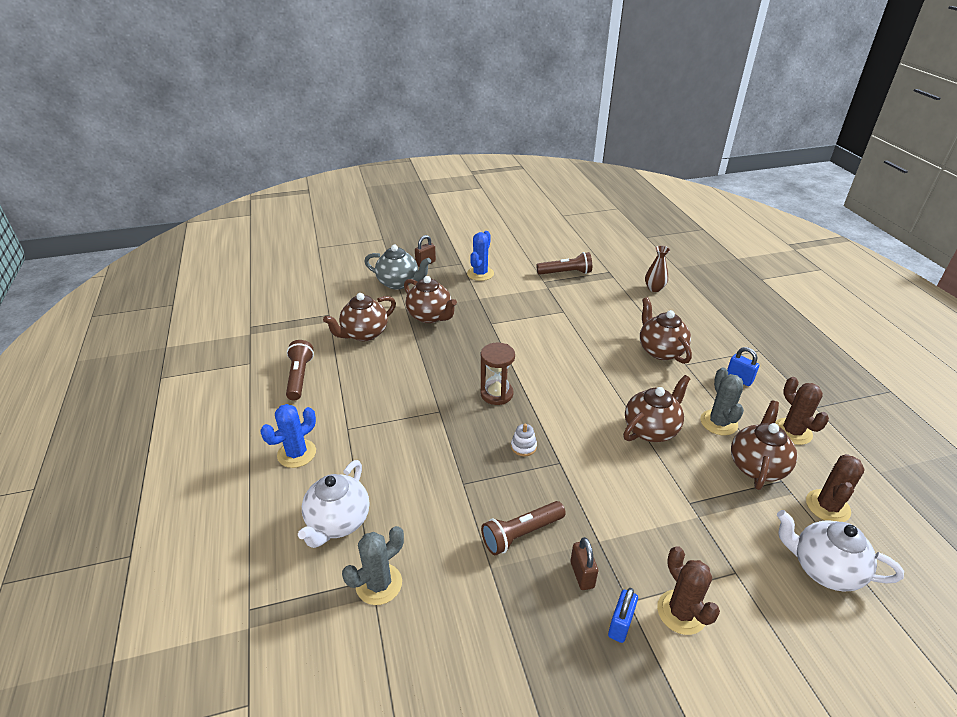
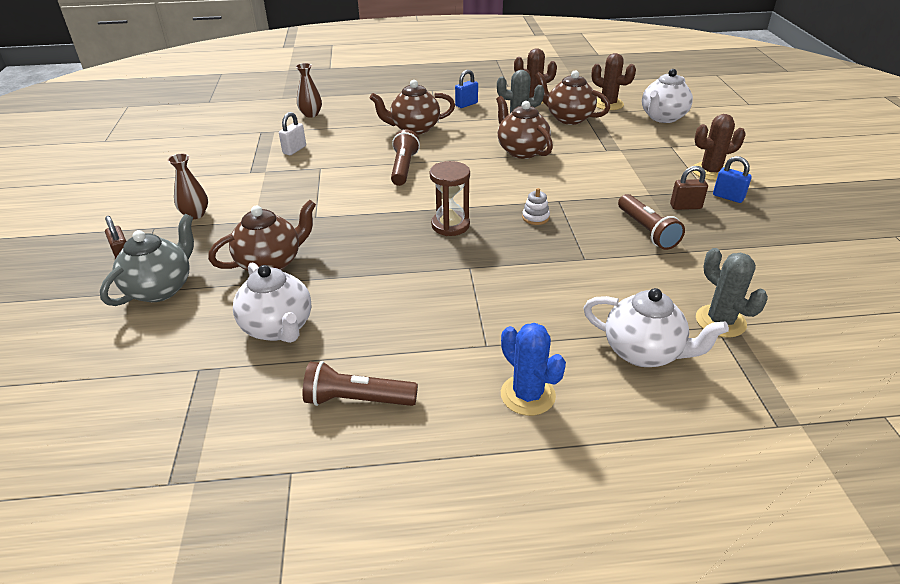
camera: 80 degrees left, 0 degrees up
brown teapot [323,293,396,341] -> white teapot [233,262,311,343]
blue cactus [467,231,494,281] -> brown vase [168,154,208,219]
brown flashlight [537,252,592,275] -> brown flashlight moved to [391,130,420,186]
none -> white padlock [279,112,306,155]

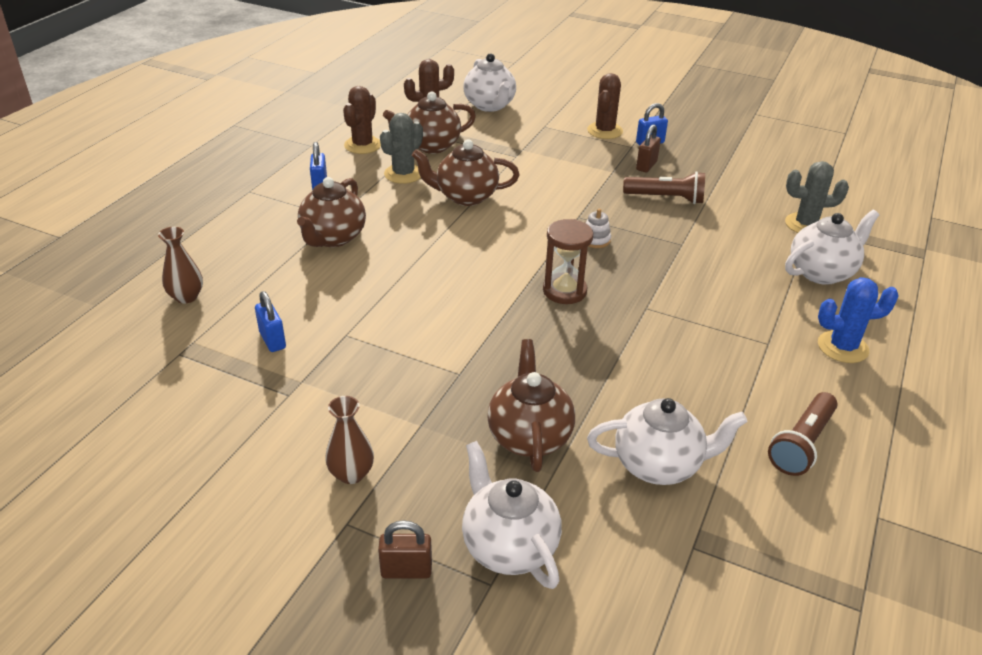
camera: 60 degrees left, 0 degrees up
grey teapot [100,214,194,306] -> white teapot [462,441,562,589]
white padlock [279,112,306,155] -> blue padlock [255,291,286,352]
brown flashlight [391,130,420,186] -> none

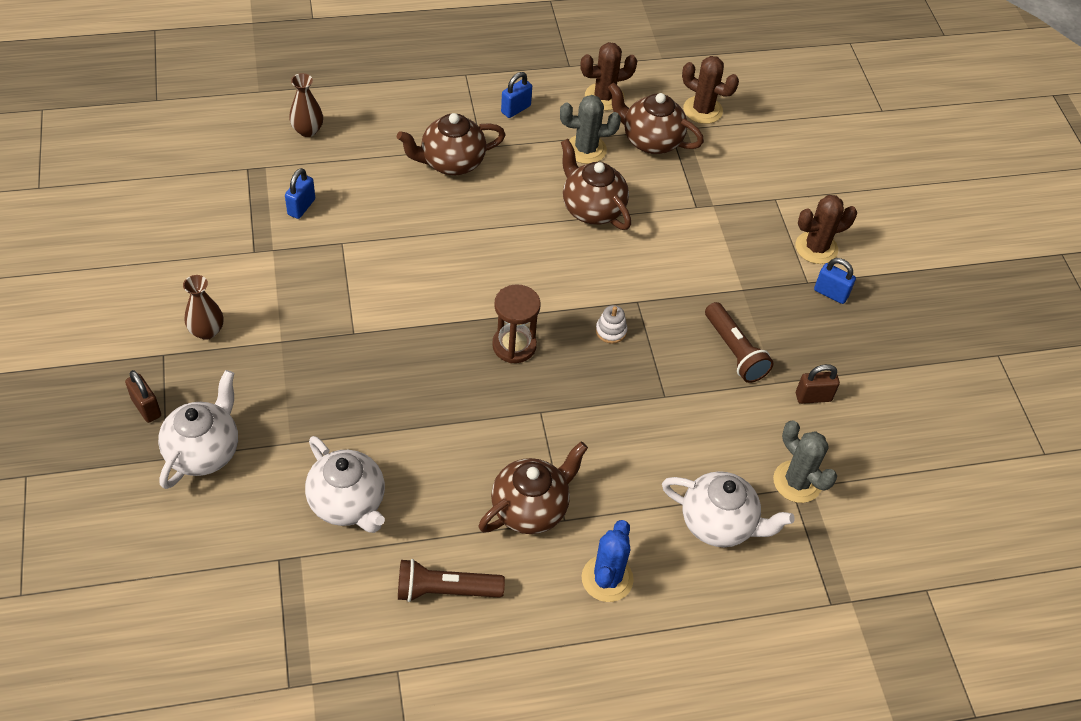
camera: 50 degrees right, 15 degrees up
white teapot [463,53,516,112] -> none
brown teapot [487,339,575,472] -> brown teapot moved to [478,442,588,534]
brown padlock [636,124,661,172] -> brown padlock moved to [796,364,840,404]
blue cactus [818,277,899,363] -> blue cactus turned 60 degrees clockwise [582,520,634,602]

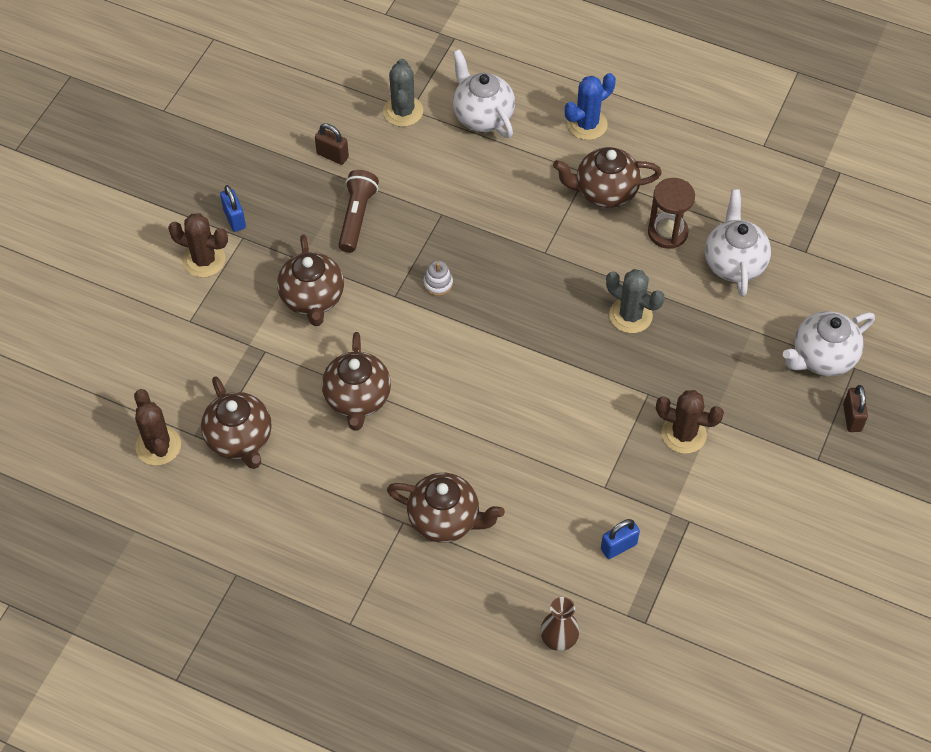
camera: 140 degrees left, 5 degrees up
brown vase [183,275,223,340] -> none
brown flashlight [398,559,505,602] -> none
brown hourglass [492,284,541,363] -> brown hourglass moved to [648,178,695,249]
blue padlock [501,72,532,118] -> none
grey cactus [560,95,621,164] -> grey cactus moved to [606,269,664,333]
brown cactus [580,42,637,111] -> brown cactus moved to [656,390,724,454]
none -> brown teapot [277,235,344,326]

